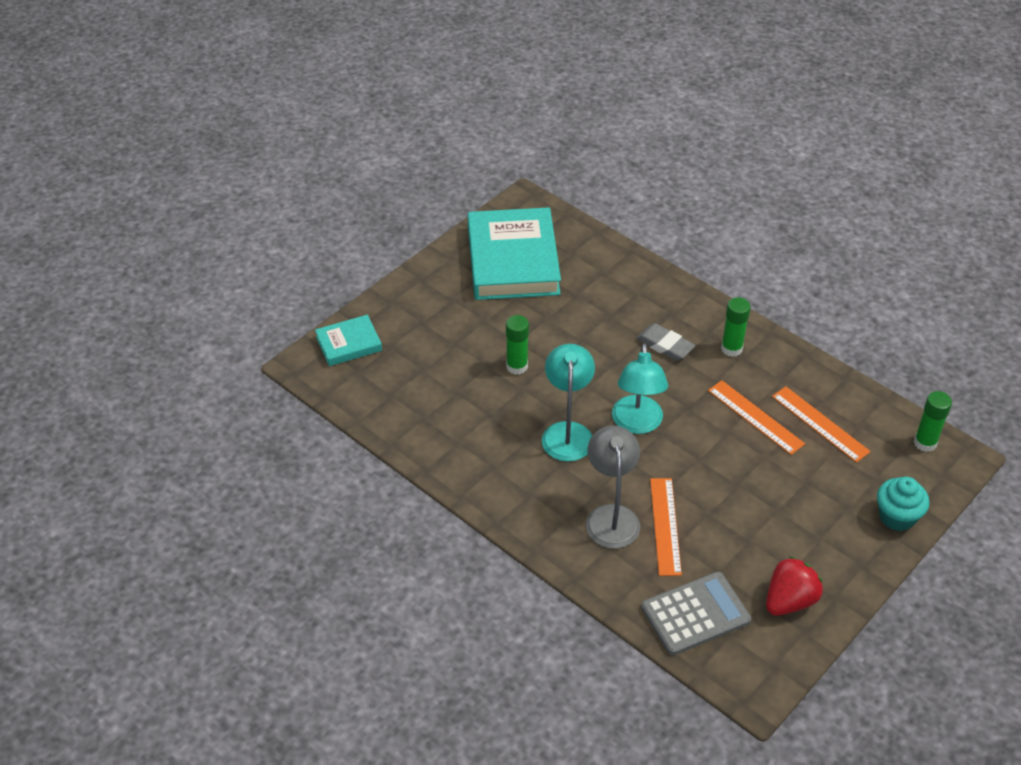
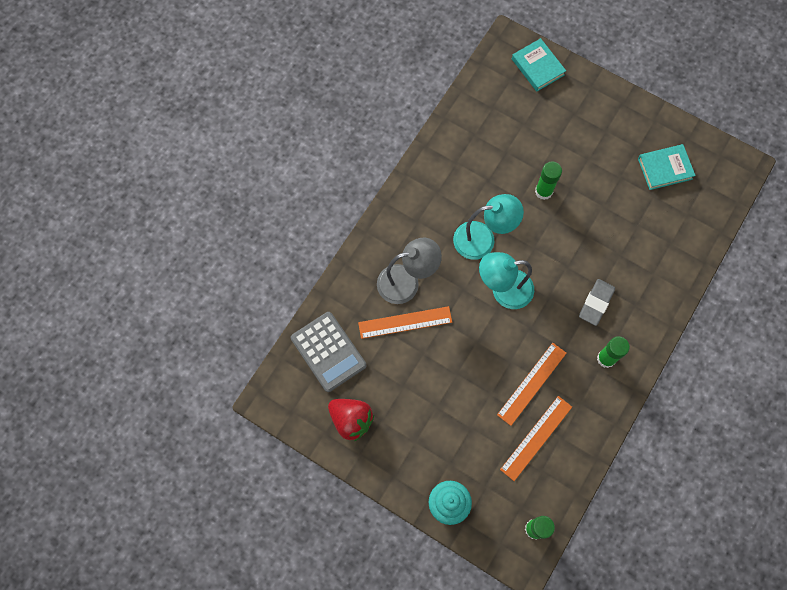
camera: 80 degrees right, 25 degrees up
turquoise book [468,207,561,300] -> turquoise book [638,144,696,190], size x0.49

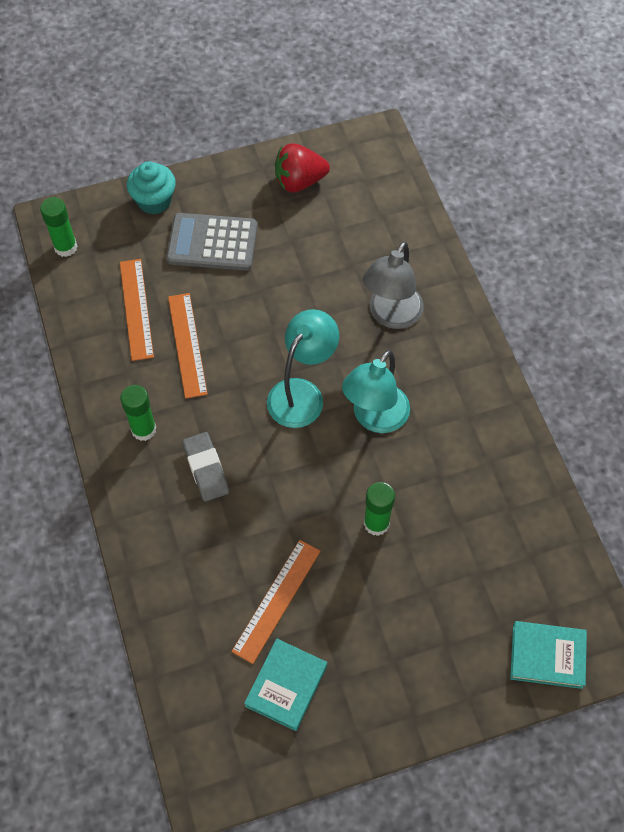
camera: 130 degrees right, 10 degrees down
grey calculator [291,312,366,392] -> grey calculator moved to [166,213,258,271]
orange ruler [358,306,452,339] -> orange ruler moved to [231,540,320,664]

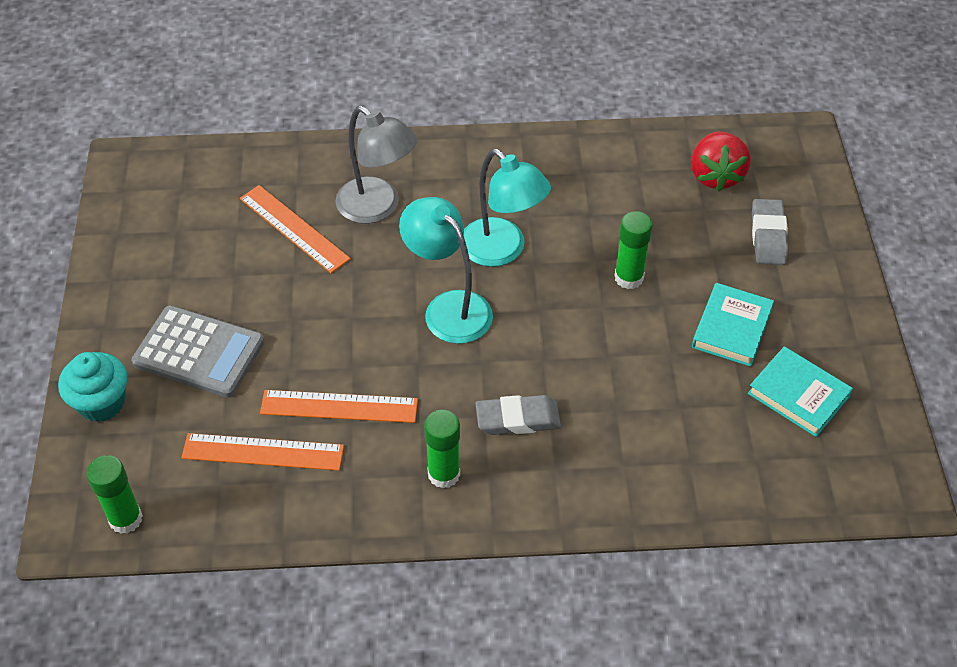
camera: 75 degrees left, 10 degrees down
grey calculator [166,213,258,271] -> grey calculator turned 90 degrees counterclockwise [131,305,264,398]
orange ruler [231,540,320,664] -> orange ruler moved to [240,185,351,273]
red strawberry [275,143,330,192] -> red strawberry moved to [691,131,751,191]
turquoise book [510,621,587,689] -> turquoise book moved to [692,283,774,367]
none -> grey eraser [752,199,788,265]

